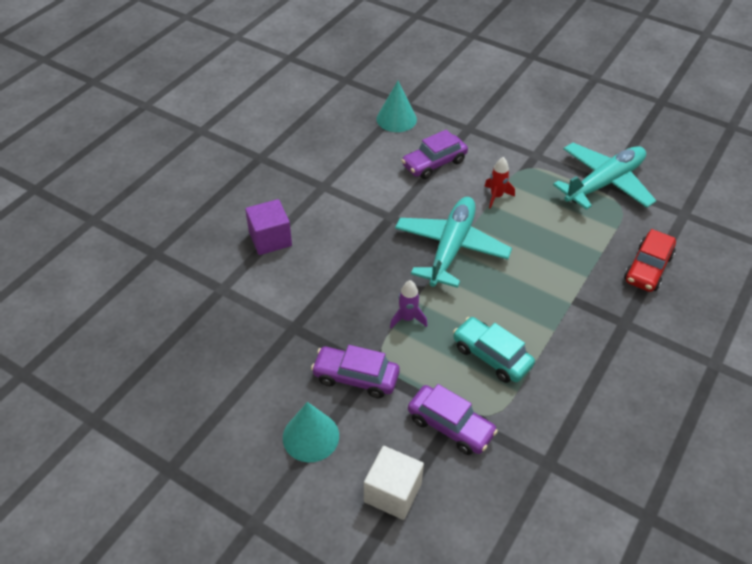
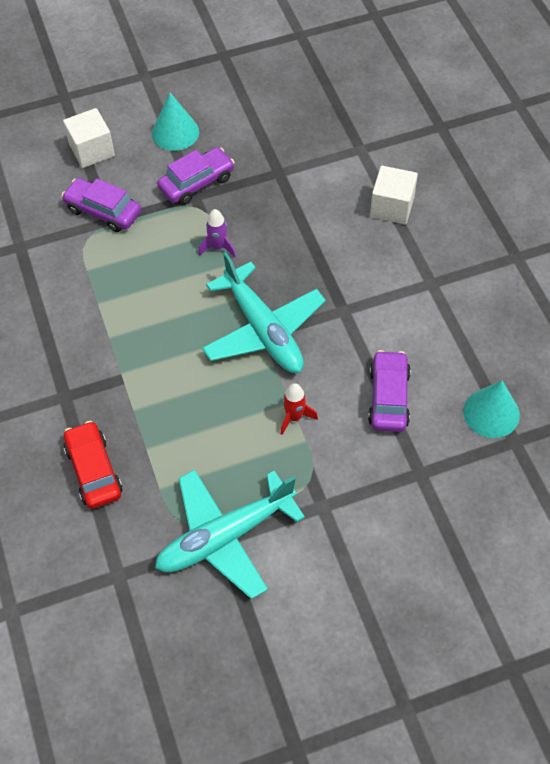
camera: 130 degrees right, 10 degrees up
purple cube [245,199,292,255] -> white cube [370,166,418,224]
purple car [408,384,498,455] -> purple car turned 45 degrees clockwise [61,178,141,232]
turquoise car [453,317,535,383] -> none
turquoise plane [553,143,656,210] -> turquoise plane turned 60 degrees clockwise [155,470,305,599]

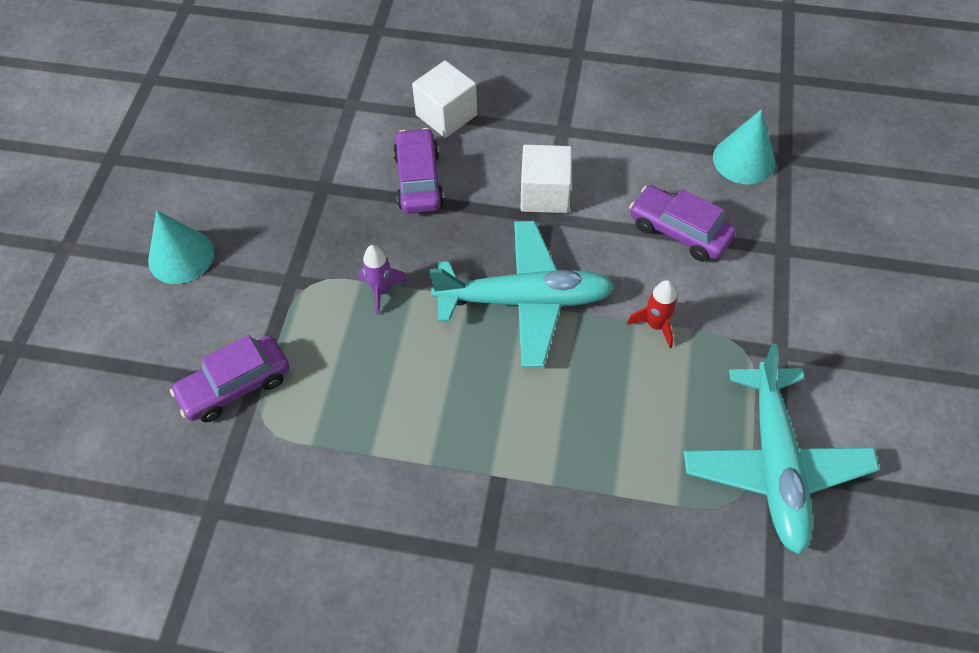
camera: 60 degrees left, 0 degrees up
white cube [63,108,115,168] -> white cube moved to [521,144,572,213]
red car [64,421,122,509] -> none
purple car [157,147,235,205] -> purple car moved to [393,128,444,214]

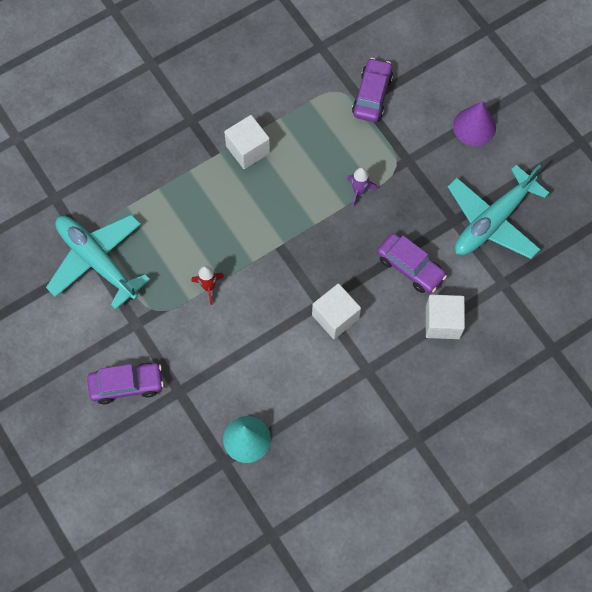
camera: 135 degrees right, 10 degrees up
turquoise cone [148,210,214,284] -> purple cone [453,102,496,146]
turquoise plane [429,221,615,368] -> turquoise plane moved to [448,165,549,259]
purple car [629,185,736,262] -> purple car moved to [87,362,164,404]
none -> white cube [224,115,270,169]

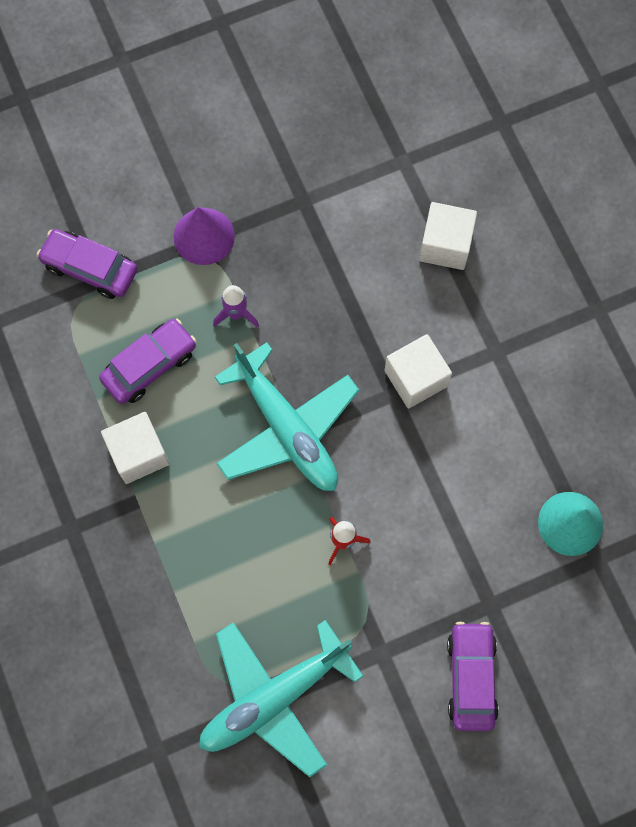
camera: 80 degrees left, 5 degrees up
purple car [377,233,447,293] -> purple car moved to [99,319,197,404]
turquoise plane [448,165,549,259] -> turquoise plane moved to [215,342,359,491]
purple cone [453,102,496,146] -> purple cone moved to [173,207,235,265]

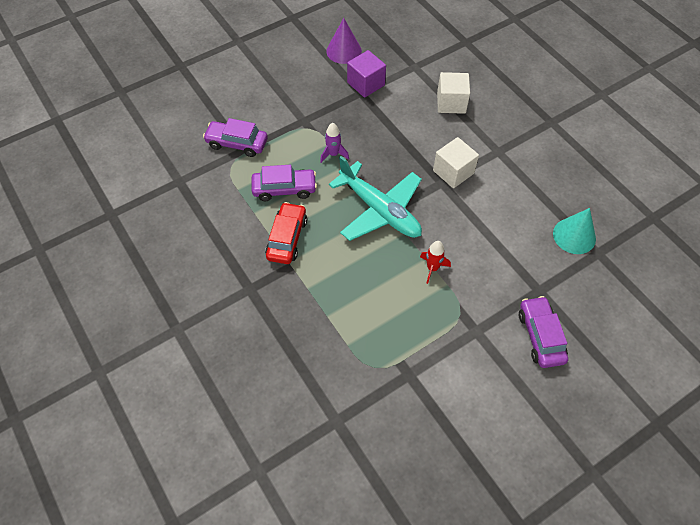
camera: 10 degrees left, 15 degrees down
purple car [99,319,197,404] -> purple car turned 45 degrees clockwise [251,165,317,201]
white cube [101,412,170,484] -> red car [265,202,307,264]
purple cone [173,207,235,265] -> purple cone moved to [326,18,362,64]
turquoise plane [199,620,363,777] -> none
none -> purple cube [347,50,386,98]

